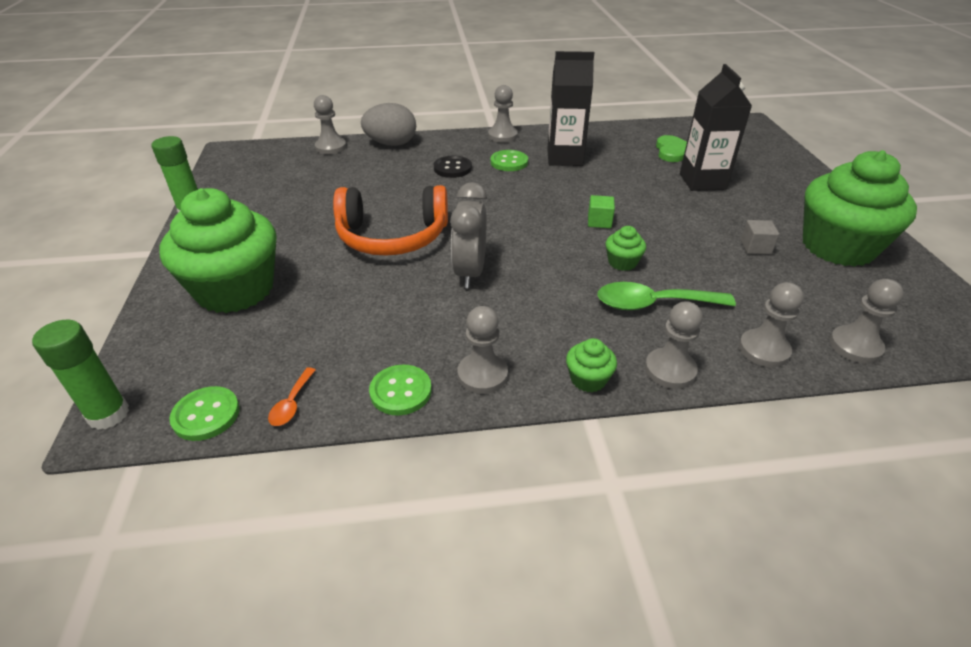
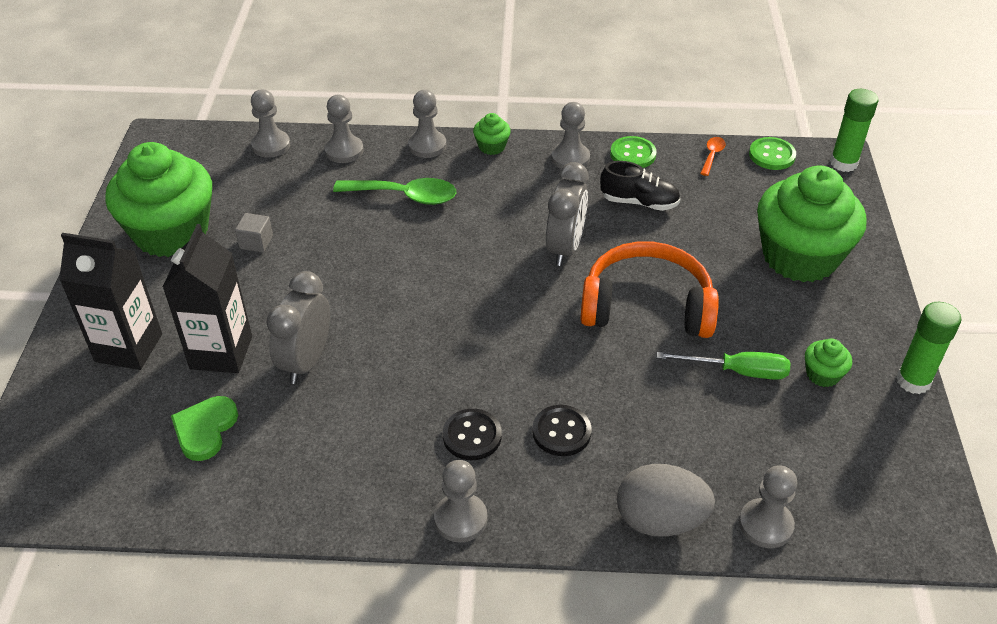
camera: 170 degrees left, 5 degrees up
green button [491,150,528,171] -> black button [443,409,502,460]
black carton [547,51,594,166] -> black carton moved to [59,233,162,370]
green cube [588,195,615,228] -> none
green cupcake [606,226,646,271] -> green cupcake moved to [805,339,852,387]
none -> grey clock [267,271,330,384]
none -> black shoe [600,161,680,211]
none -> green screwdriver [657,352,790,380]

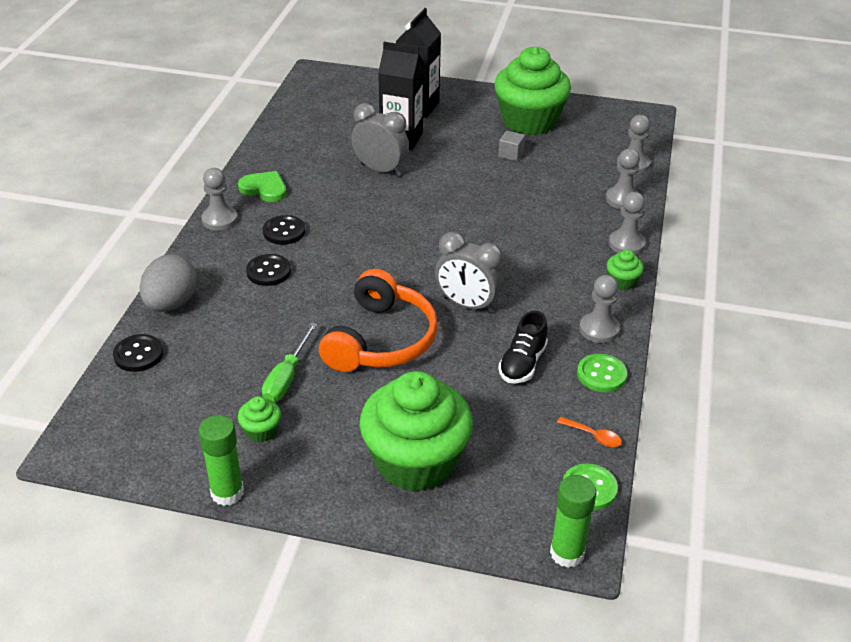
camera: 100 degrees right, 5 degrees down
green heart [171,396,238,461] -> green heart moved to [238,171,287,202]
green spoon [333,178,456,205] -> none
grey pawn [739,466,797,548] -> black button [113,334,163,372]

